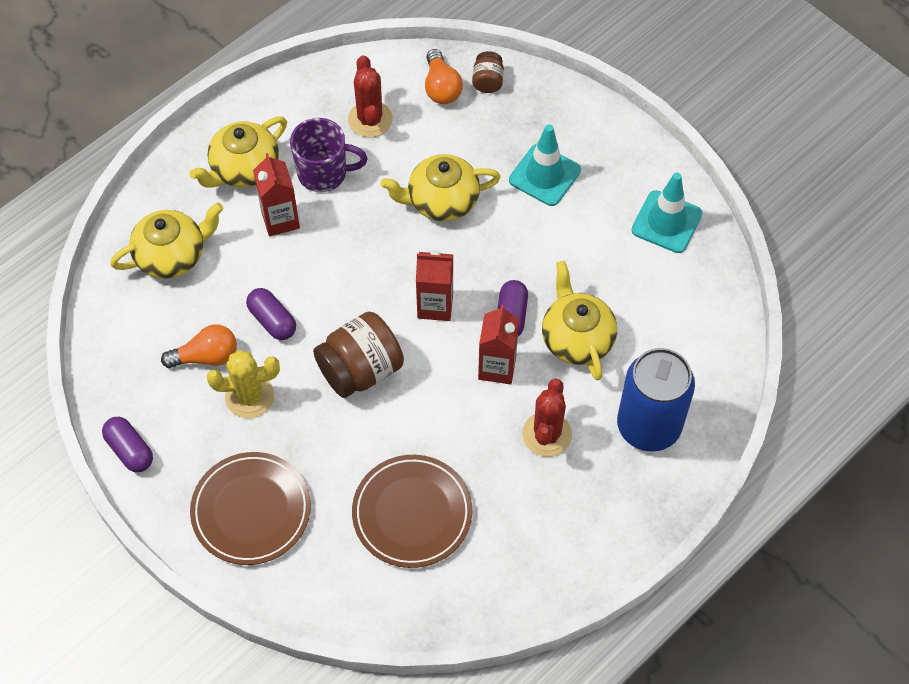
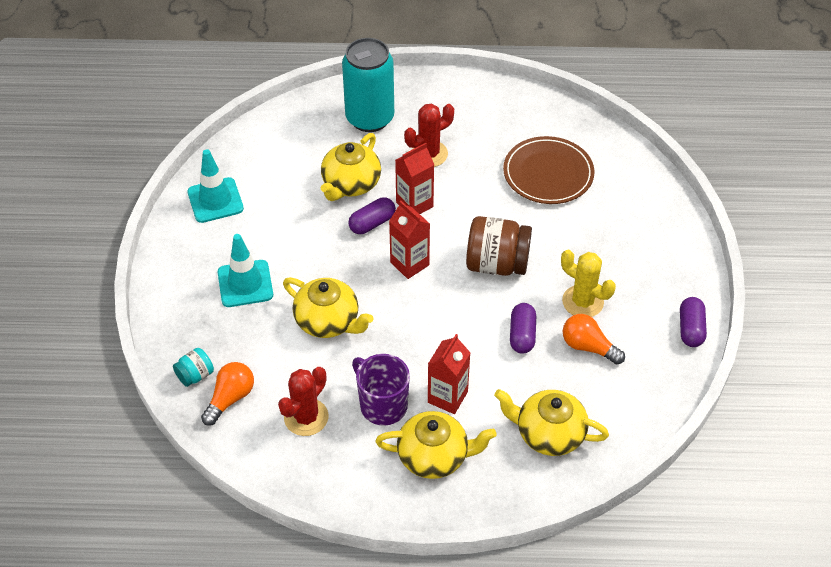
camera: 135 degrees left, 10 degrees down
brown plate [190,452,311,565] -> none
brown jar [472,51,504,93] -> turquoise jar [173,348,214,387]
blue can [617,348,695,452] -> turquoise can [342,38,394,132]

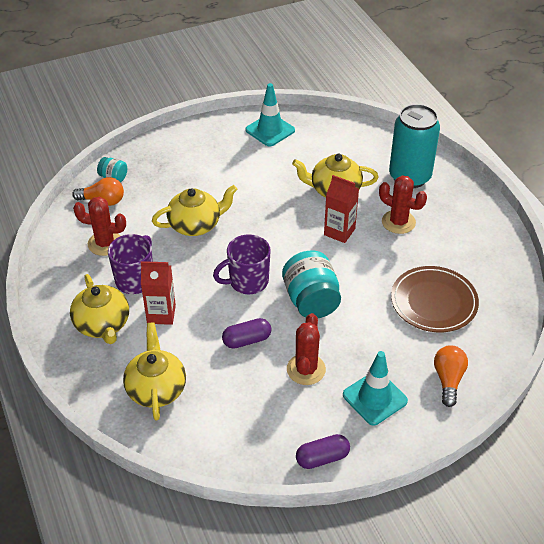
camera: 65 degrees right, 5 degrees down
turquoise traffic cone [218,234,273,307] -> turquoise traffic cone moved to [343,351,408,425]
yellow teapot [283,277,373,338] -> yellow teapot turned 120 degrees counterclockwise [152,185,237,236]
purple capsule [348,197,396,234] -> none
red carton [389,200,430,279] -> none
brown jar [466,216,532,276] -> turquoise jar [282,250,341,318]
yellow cactus [561,250,616,317] -> red cactus [287,313,326,385]
orange light bulb [563,314,625,364] -> orange light bulb moved to [434,345,468,407]
none -> purple mug [213,234,271,294]

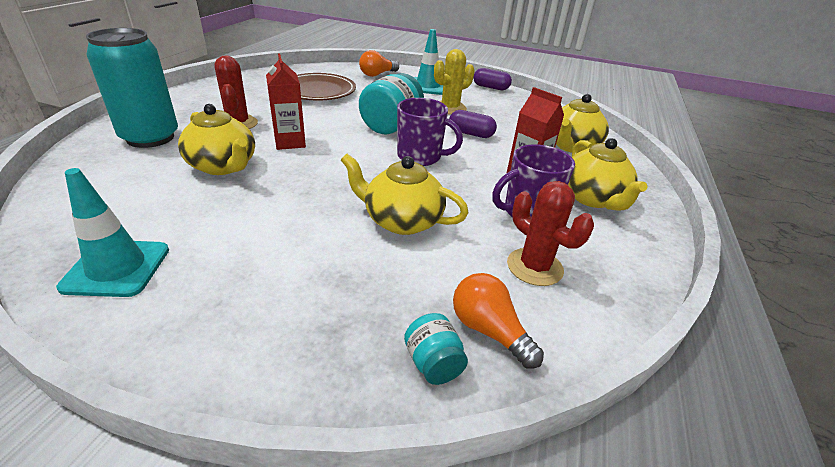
camera: 140 degrees left, 10 degrees down
yellow teapot [70,274,129,344] -> yellow teapot turned 150 degrees clockwise [568,138,648,211]
red cactus [287,313,326,385] -> yellow cactus [434,49,475,115]

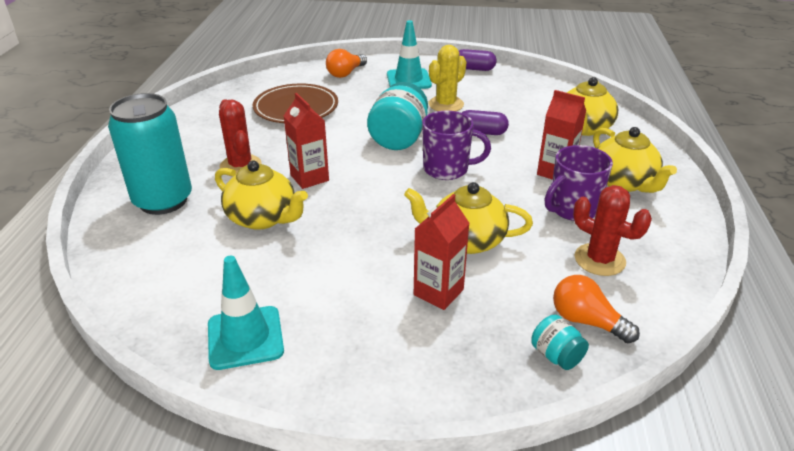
camera: 10 degrees left, 0 degrees up
none -> red carton [414,194,470,310]

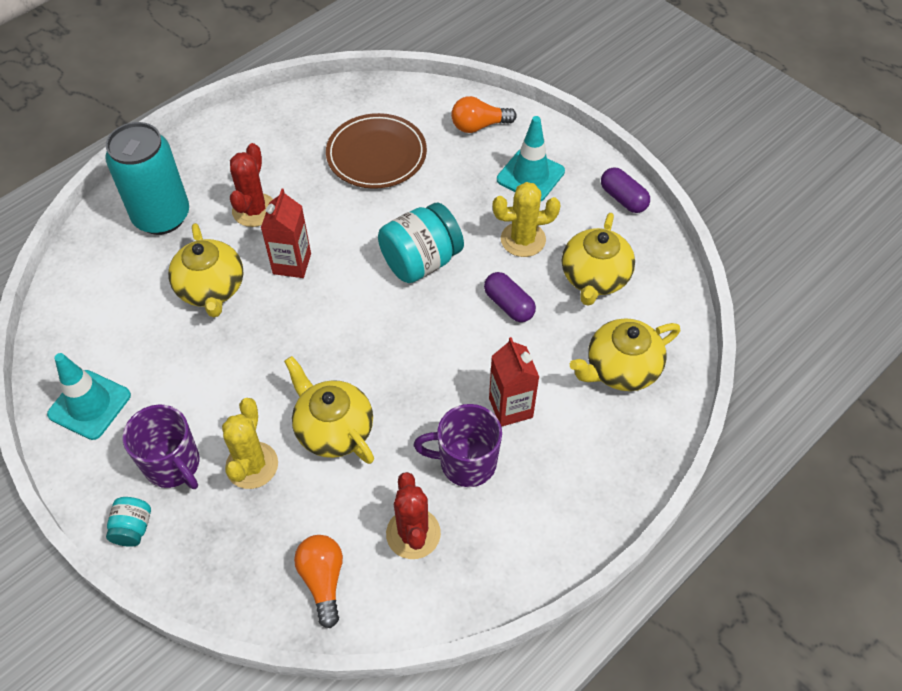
camera: 40 degrees right, 20 degrees up
red carton [414,194,470,310] -> yellow cactus [222,398,278,489]
purple mug [422,111,491,180] -> purple mug moved to [123,405,200,489]
turquoise jar [531,315,589,370] -> turquoise jar moved to [106,497,151,547]
yellow teapot [593,127,677,193] -> yellow teapot moved to [562,213,635,306]

